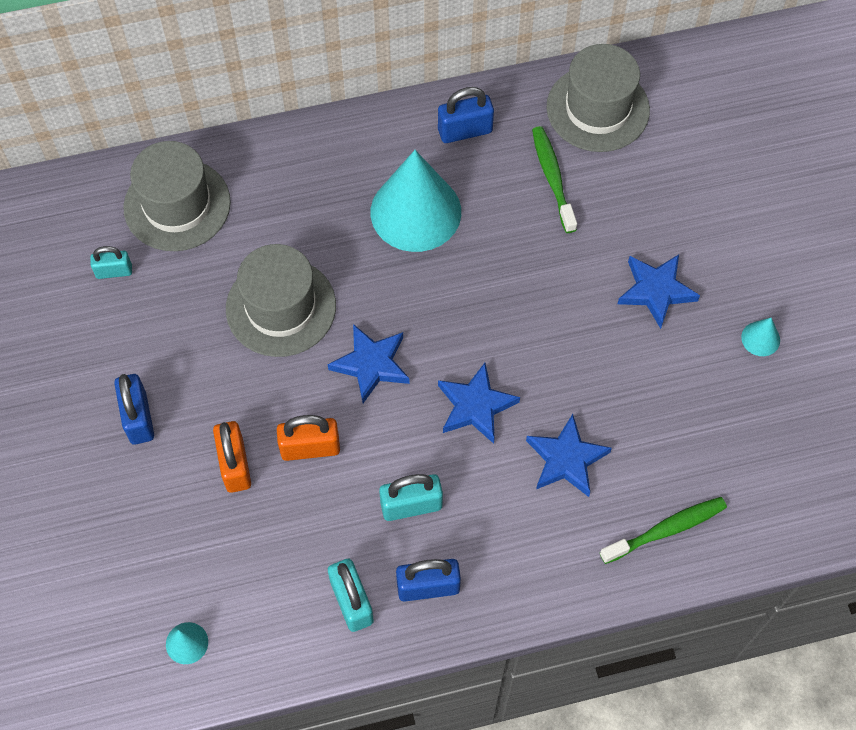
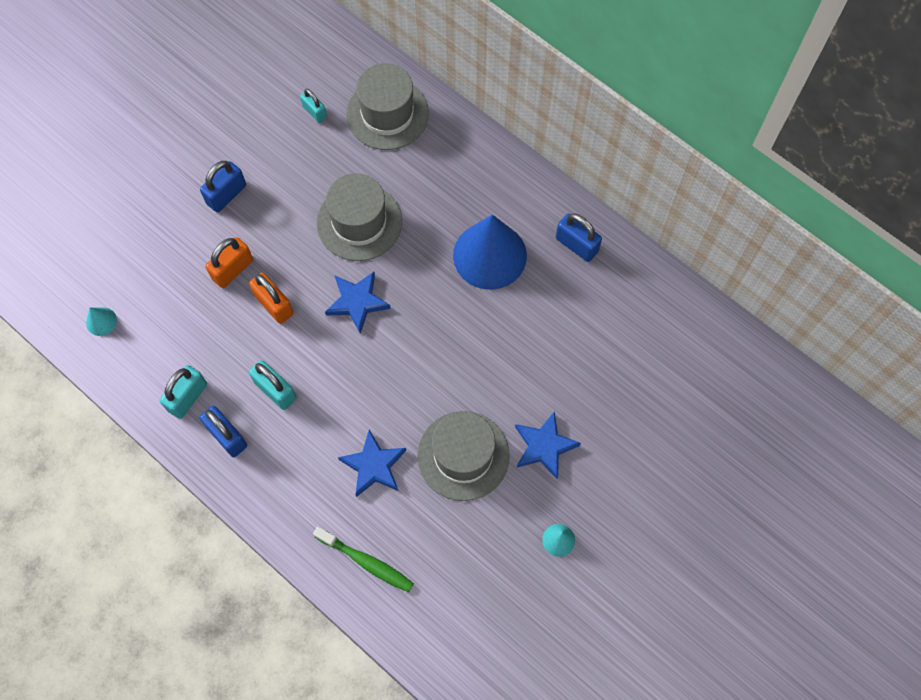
camera: 55 degrees right, 5 degrees up
turquoise cone [371,150,461,252] -> blue cone [453,215,527,290]
blue star [438,363,520,444] -> none
green toothbrush [532,126,577,233] -> none
grey hat [546,44,650,152] -> grey hat moved to [417,411,510,501]

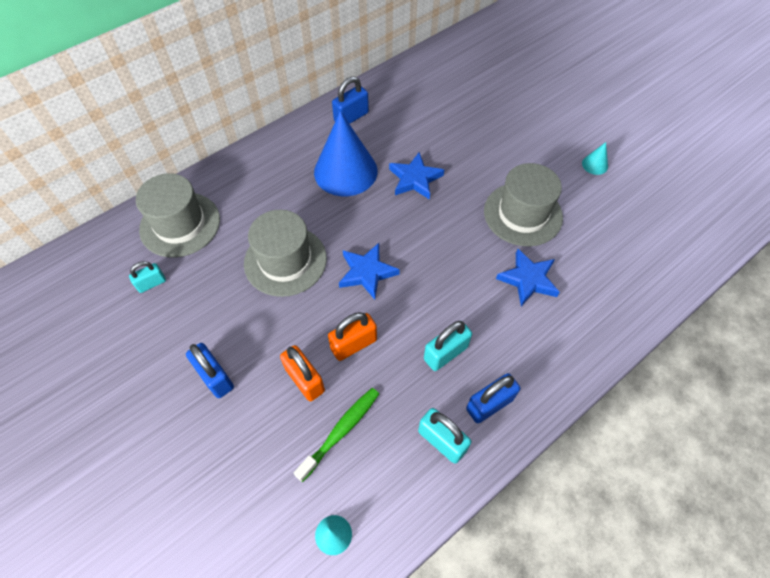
camera: 80 degrees left, 10 degrees down
green toothbrush [313,527,414,592] -> green toothbrush moved to [294,388,379,482]
blue star [515,411,581,479] -> blue star moved to [389,152,444,200]

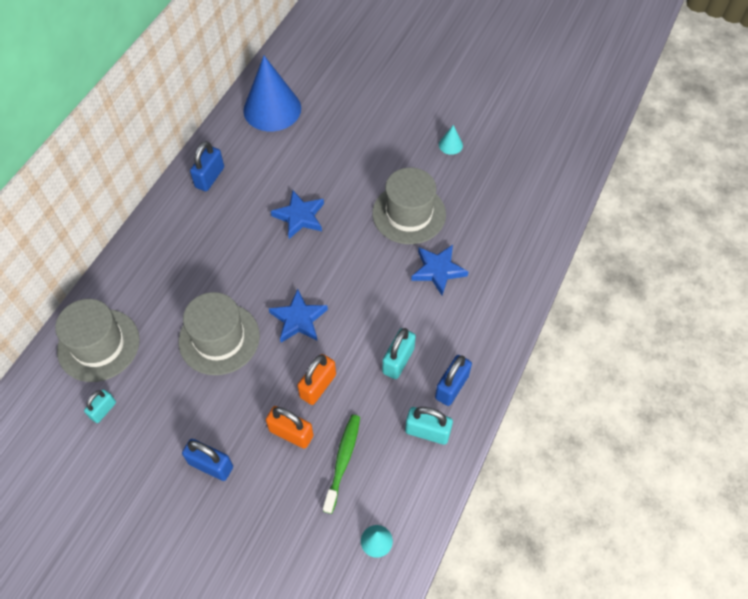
camera: 25 degrees left, 0 degrees up
blue cone [314,111,377,196] -> blue cone moved to [243,56,301,131]

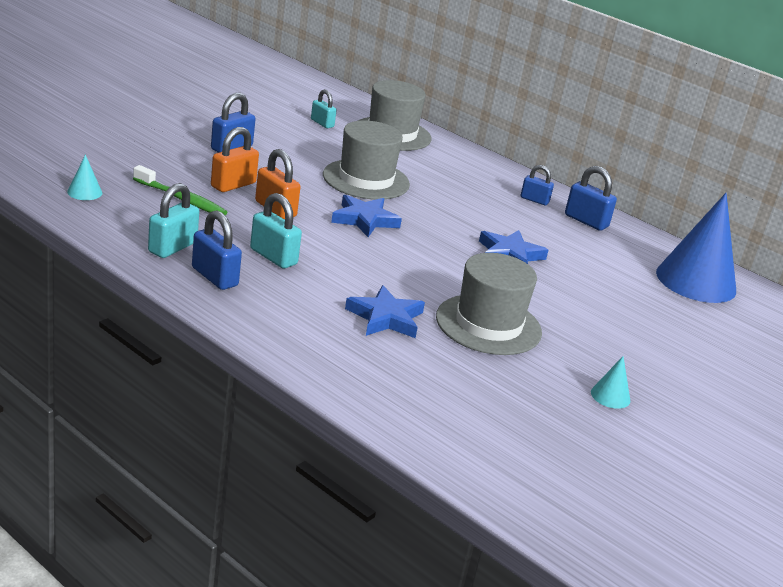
camera: 100 degrees right, 30 degrees down
none -> blue padlock [521,165,554,205]

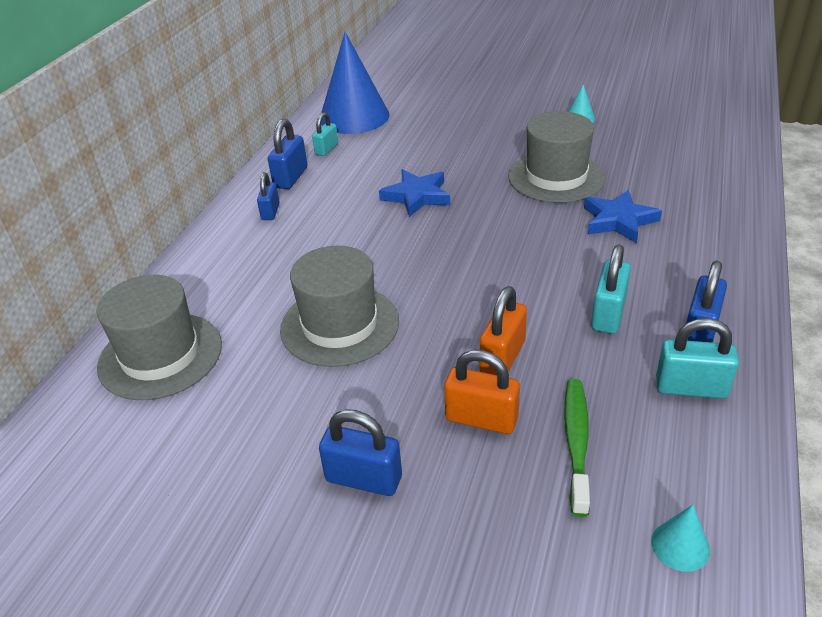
camera: 105 degrees left, 10 degrees up
turquoise padlock [311,89,337,128] -> turquoise padlock moved to [312,112,338,156]
blue star [331,195,402,237] -> none

